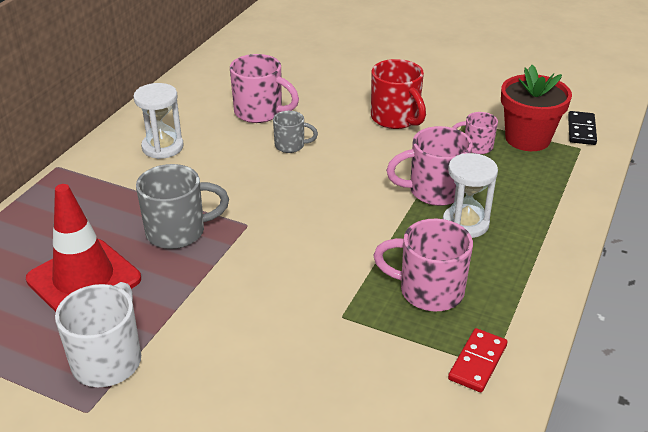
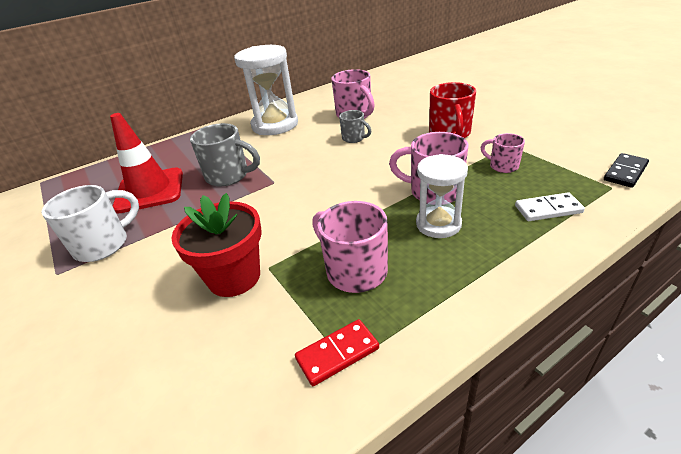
camera: 35 degrees right, 0 degrees up
white hourglass [133,83,184,159] -> white hourglass [234,45,298,135], size x1.62
red flower pot [501,65,572,151] -> red flower pot moved to [171,193,262,297]
none -> white domino [515,192,585,221]

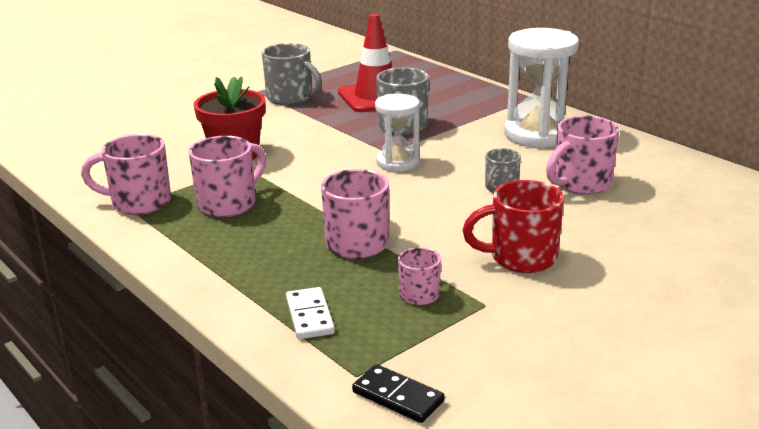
camera: 80 degrees right, 10 degrees down
white mug [41,185,139,262] -> grey mug [262,43,322,105]
red domino [295,319,379,386] -> pink mug [81,134,171,215]
white hourglass [416,154,468,238] -> white hourglass moved to [375,94,420,172]

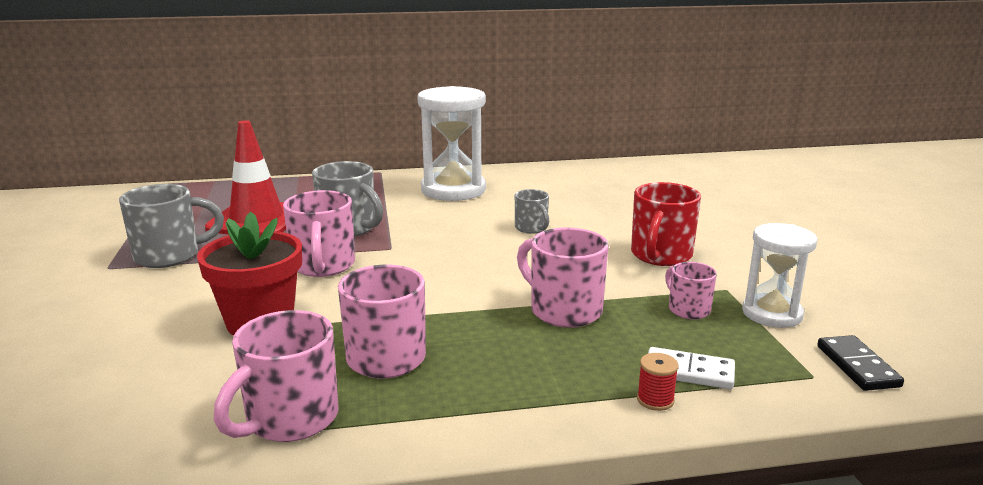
camera: 60 degrees left, 5 degrees down
black domino [352,364,445,423] -> black domino turned 75 degrees counterclockwise [817,335,904,391]
white hourglass [375,94,420,172] -> white hourglass moved to [742,223,818,328]
pink mug [546,115,619,195] -> pink mug moved to [283,190,355,277]
none -> red spool [637,353,679,411]

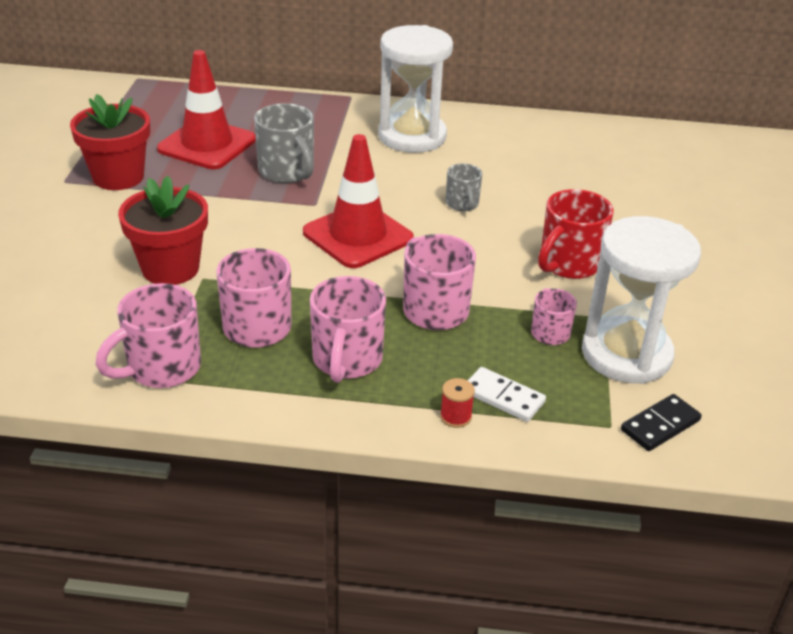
camera: 15 degrees right, 15 degrees up
grey mug [119,184,224,268] -> red flower pot [70,94,150,190]
pink mug [283,190,355,277] -> pink mug moved to [310,276,386,383]
white hourglass [742,223,818,328] -> white hourglass [582,216,701,384], size x1.62
black domino [817,335,904,391] -> black domino turned 45 degrees clockwise [621,394,702,451]
none -> red traffic cone [303,134,414,268]

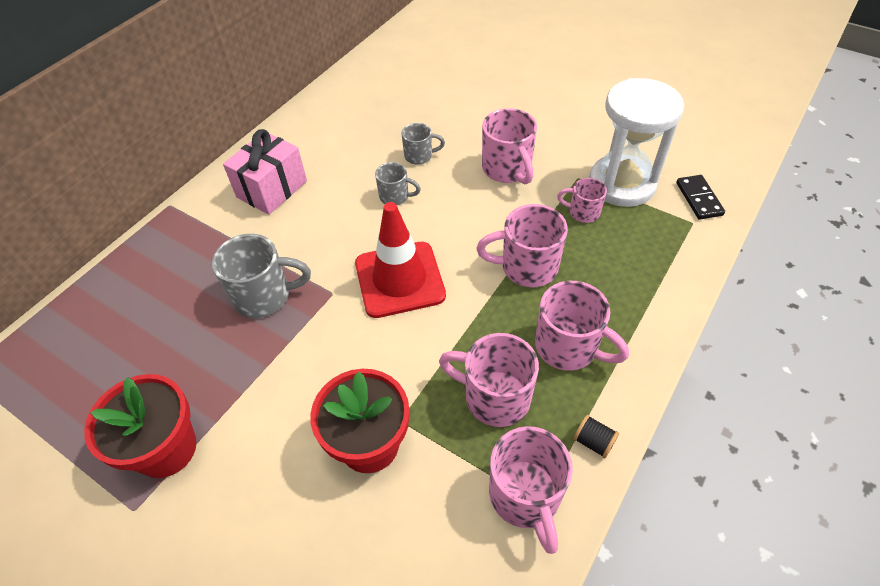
camera: 60 degrees left, 15 degrees up
red traffic cone [157,50,256,169] -> none
white hourglass [378,25,453,153] -> pink gift [223,129,307,215]
red spool [440,378,475,428] -> none
white domino [468,367,546,422] -> none
red mug [538,189,614,279] -> pink mug [482,108,537,184]
none -> grey mug [401,123,445,165]
none -> black spool [573,415,619,458]

